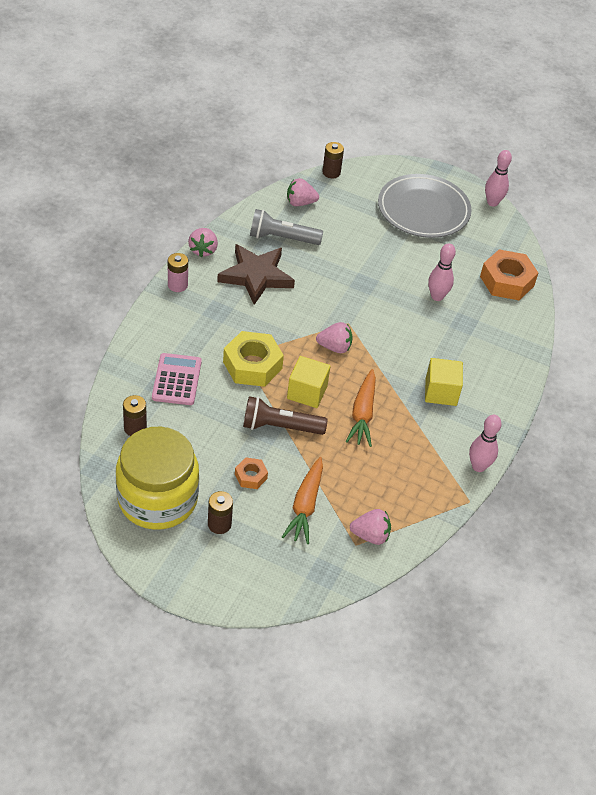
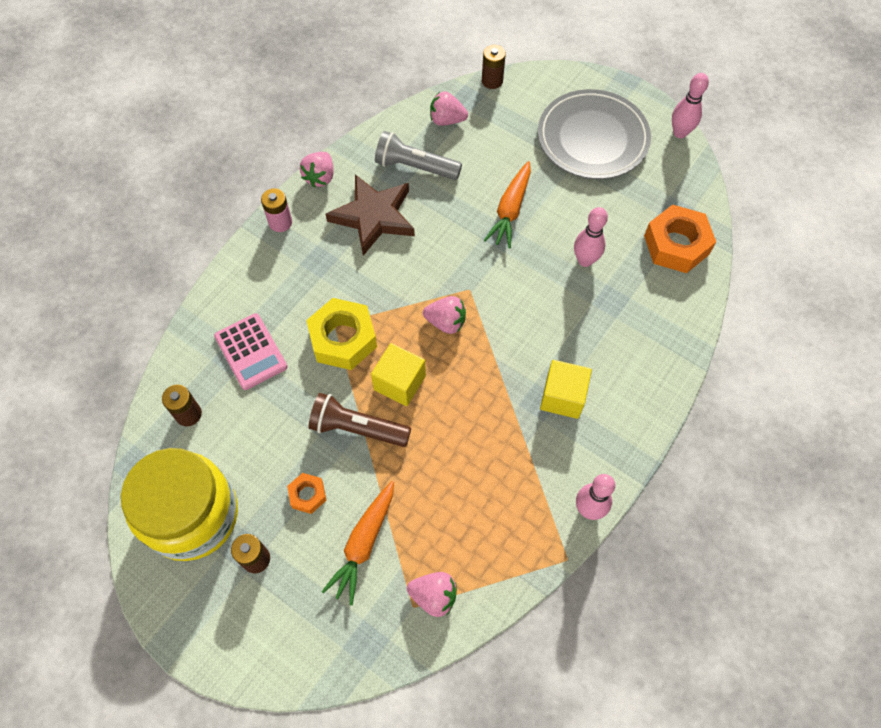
camera: 15 degrees right, 15 degrees up
pink calculator [152,353,202,405] -> pink calculator turned 135 degrees clockwise [214,313,288,390]
orange carrot [346,369,376,447] -> orange carrot moved to [484,161,531,248]

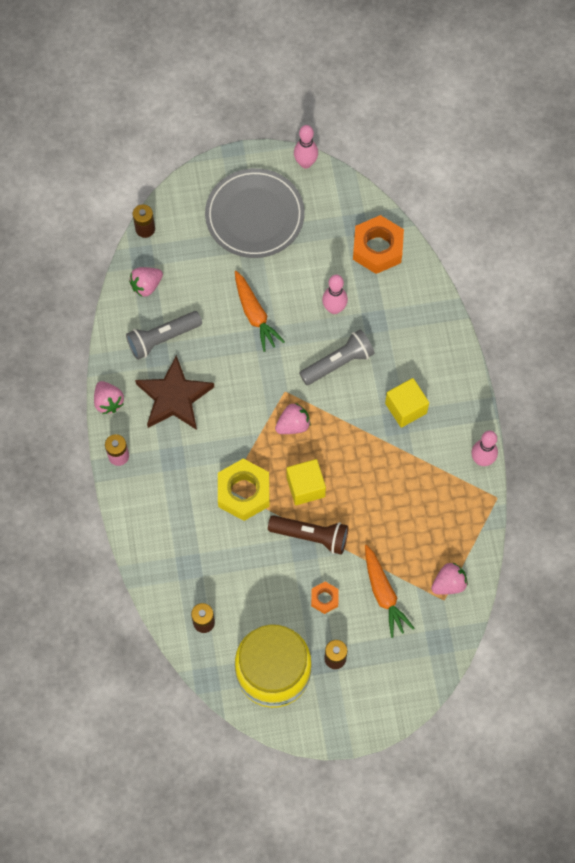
camera: 45 degrees left, 5 degrees up
pink calculator [214,313,288,390] -> none
brown flashlight [309,393,411,447] -> brown flashlight turned 135 degrees counterclockwise [268,515,348,555]
none -> grey flashlight [299,329,375,385]

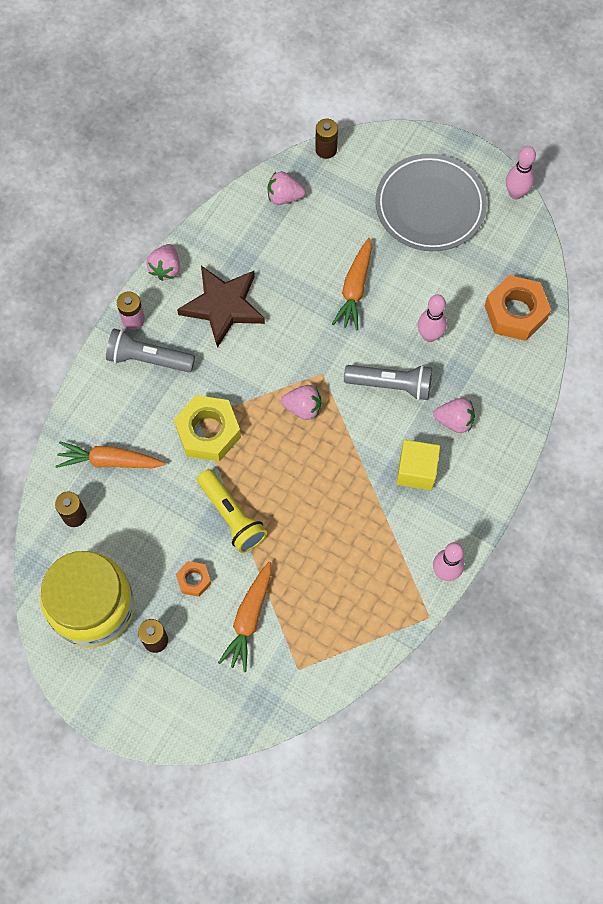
camera: 40 degrees right, 0 degrees up
grey flashlight [126,311,202,360] -> grey flashlight moved to [106,329,195,372]
brown flashlight [268,515,348,555] -> yellow flashlight [197,469,267,553]
yellow cube [287,459,326,505] -> none
pink strawberry [431,563,468,595] -> pink strawberry moved to [433,398,475,433]
none -> orange carrot [55,441,165,468]

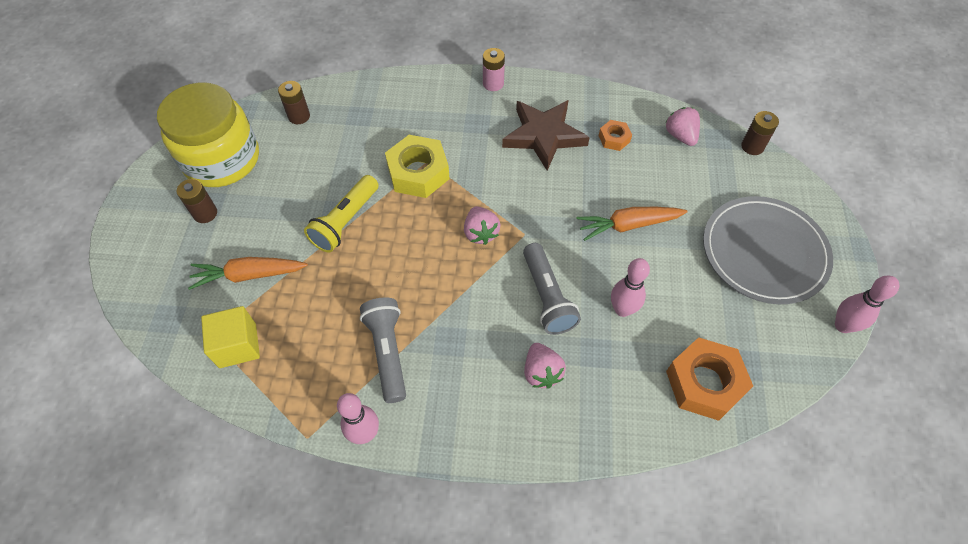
camera: 65 degrees right, 10 degrees down
orange carrot [55,441,165,468] -> none
grey flashlight [106,329,195,372] -> grey flashlight moved to [360,297,406,403]
pink strawberry [146,244,180,281] -> none
orange nut [176,561,211,597] -> orange nut moved to [599,120,632,151]
yellow cube [396,440,440,490] -> yellow cube moved to [201,306,260,368]

